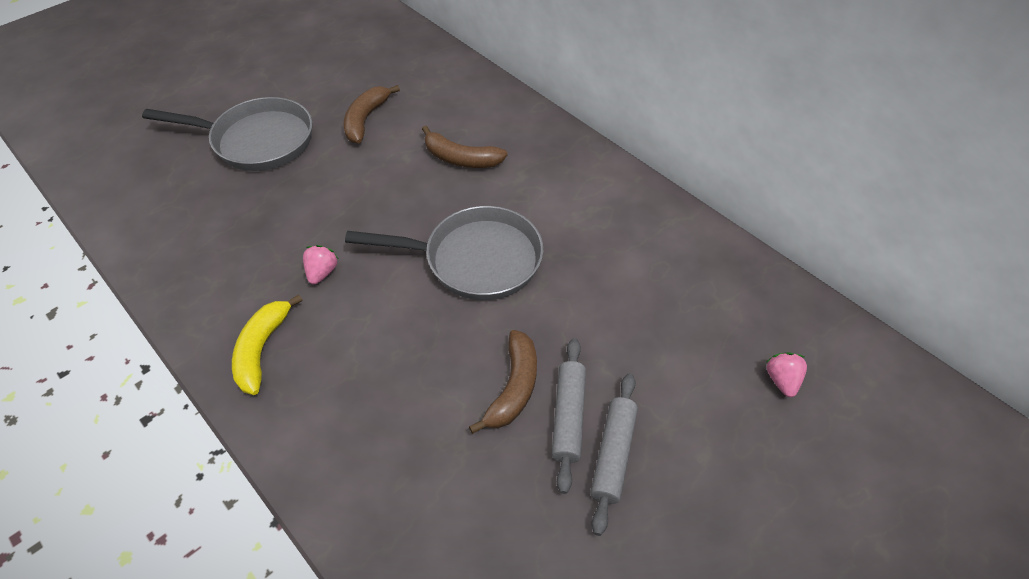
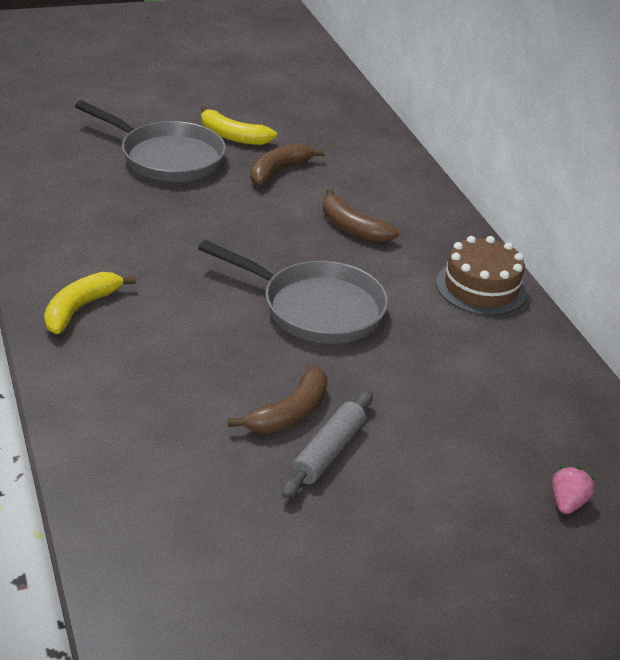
camera: 20 degrees right, 15 degrees down
pink strawberry [303,245,338,285] -> none
grey rolling pin [590,374,638,536] -> none
none -> yellow banana [201,106,277,145]
none -> brown cake [436,236,527,315]

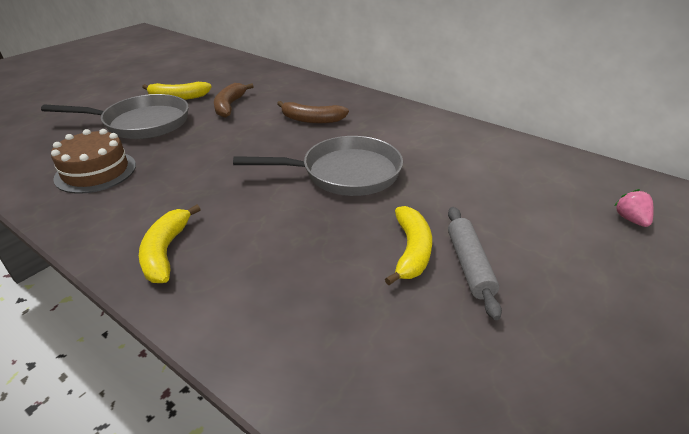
camera: 30 degrees left, 0 degrees up
brown banana [228,365,328,434] -> yellow banana [385,206,432,285]
brown cake [436,236,527,315] -> brown cake moved to [51,129,136,194]

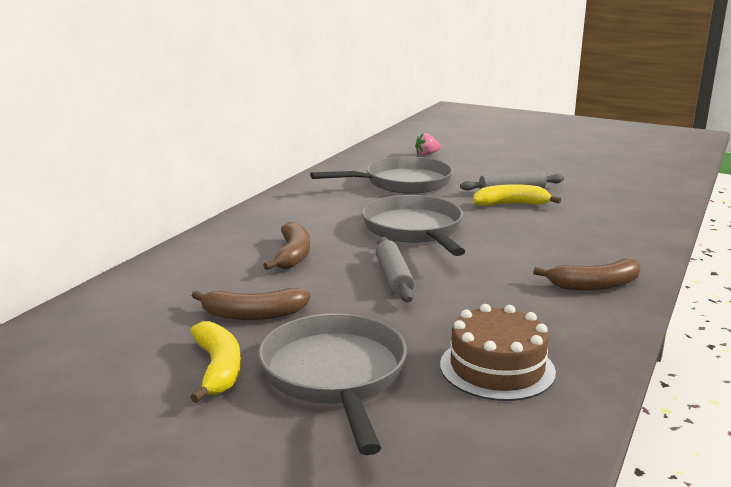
camera: 100 degrees left, 15 degrees down
yellow banana [139,204,201,283] -> brown banana [533,259,641,291]
none -> grey pan [310,156,453,194]
none -> grey rolling pin [376,237,415,302]

